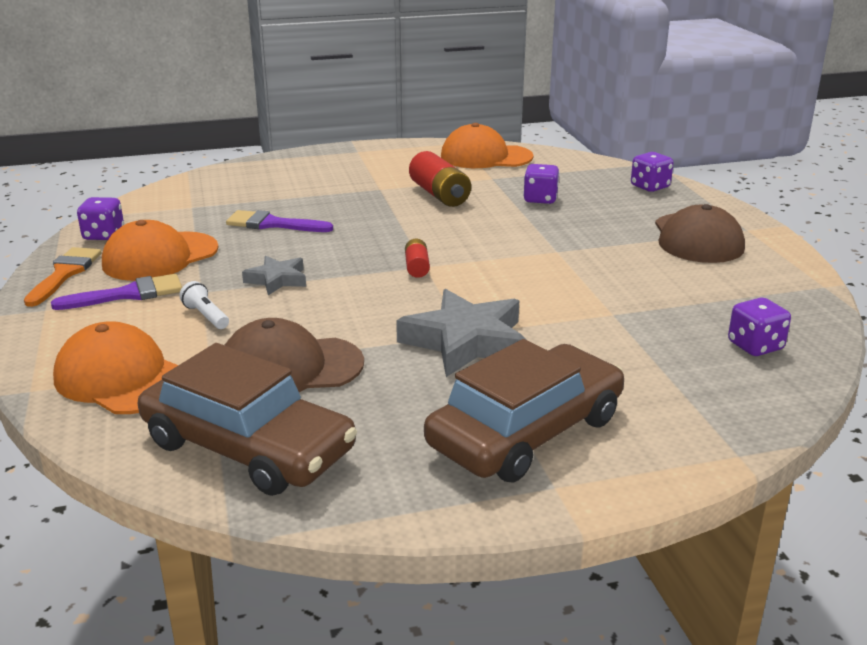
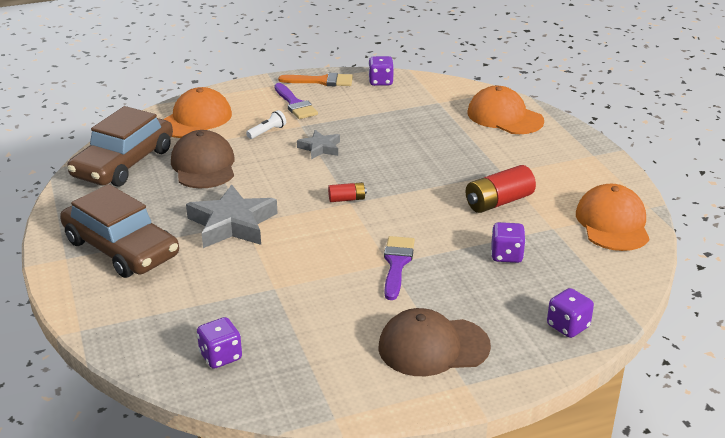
camera: 85 degrees right, 5 degrees up
orange cap [102,220,218,281] -> orange cap moved to [468,86,544,134]
purple brush [226,210,333,232] -> purple brush moved to [384,236,415,300]

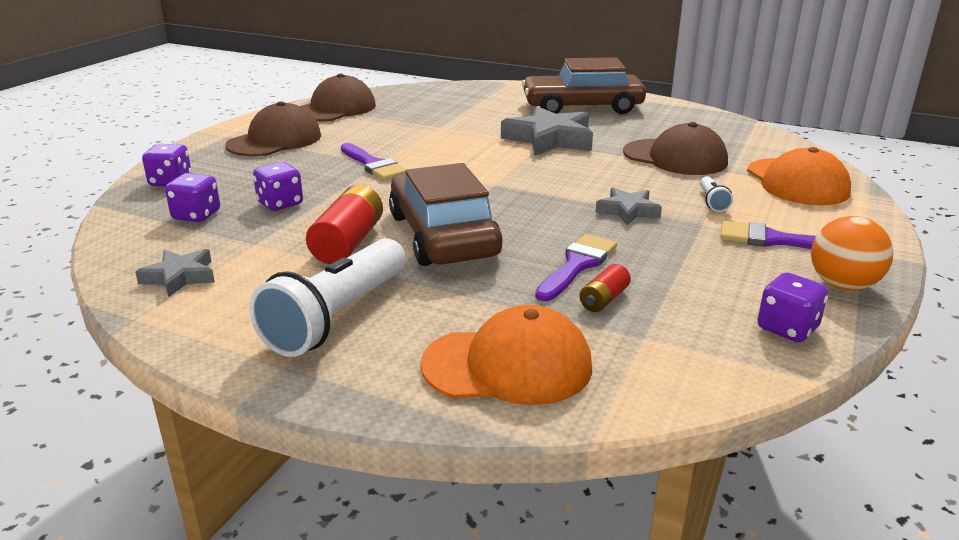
camera: 135 degrees right, 5 degrees down
brown car [67,106,173,187] -> brown car moved to [389,163,503,266]
purple dice [197,317,242,369] -> purple dice moved to [165,173,220,222]
orange brush [278,73,353,86] -> orange ball [811,216,893,290]
red battery [328,182,367,202] -> red battery moved to [579,264,631,312]
orange cap [576,184,649,251] -> grey star [135,249,215,297]
none -> white flashlight [249,238,406,357]
none -> brown cap [300,74,376,122]
none -> purple brush [535,234,617,302]

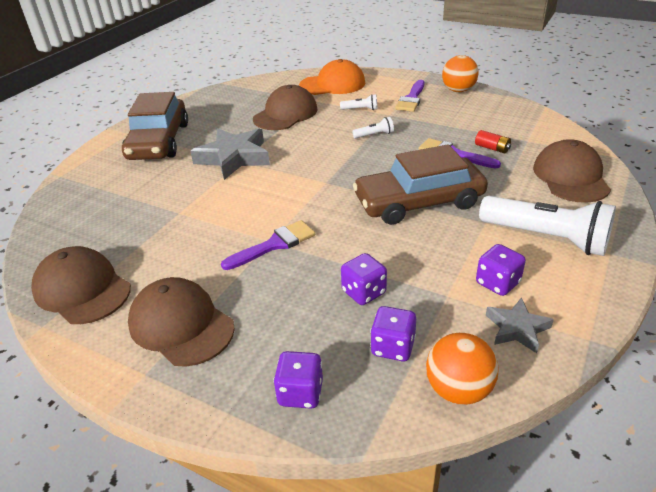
camera: 85 degrees left, 10 degrees up
red battery [306,185,383,264] -> none
orange cap [420,305,592,405] -> brown cap [533,139,611,203]
grey star [595,187,662,225] -> white flashlight [352,117,394,139]
purple dice [758,272,828,342] -> purple dice moved to [476,244,526,296]
none -> orange ball [426,333,499,405]

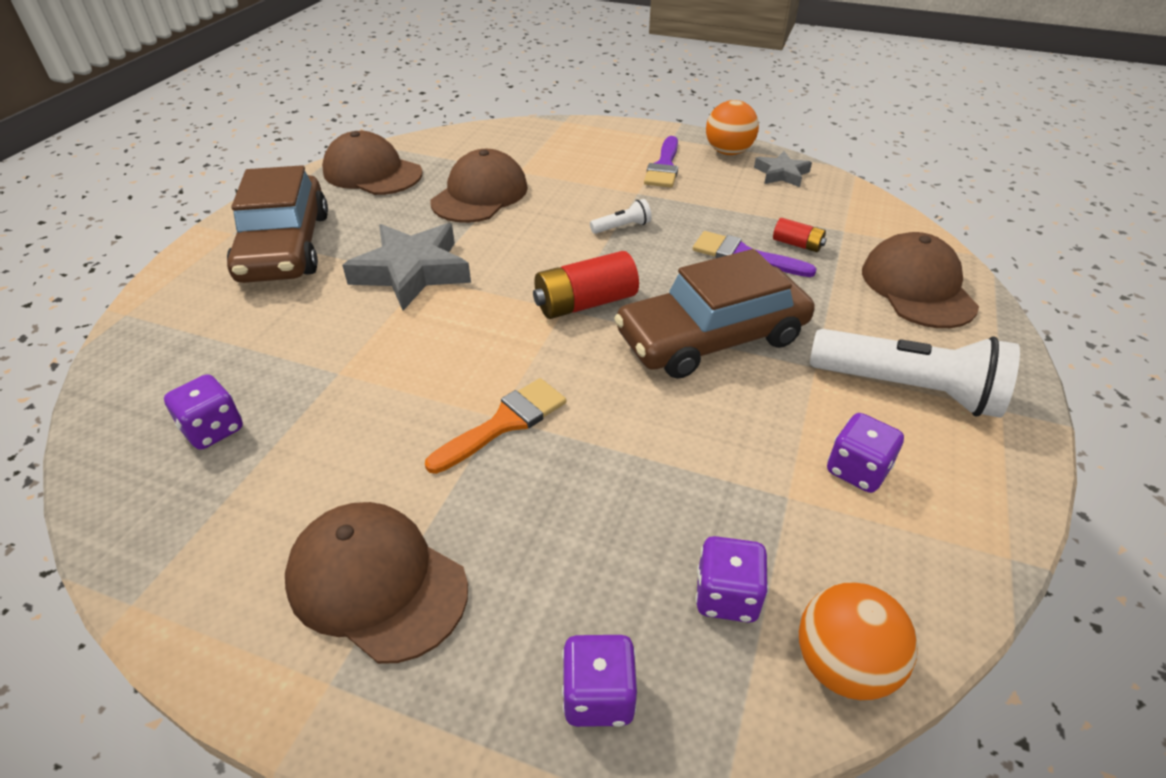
camera: 10 degrees left, 5 degrees up
brown cap [31,246,131,324] -> brown cap moved to [322,131,422,195]
purple brush [221,220,315,270] -> orange brush [425,378,566,474]
orange cap [299,59,365,95] -> none
white flashlight [340,94,377,110] -> none
purple dice [341,253,387,305] -> purple dice moved to [164,374,243,450]
grey star [486,297,554,353] -> grey star moved to [754,151,812,187]
none -> red battery [533,251,639,319]

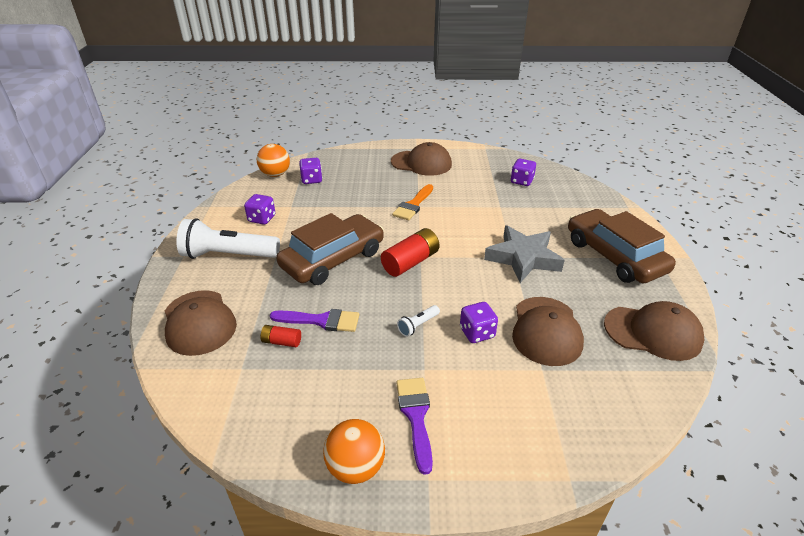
camera: 160 degrees right, 5 degrees down
purple dice [562,635,637,727] -> purple dice moved to [460,302,498,343]
grey star [754,151,812,187] -> none

